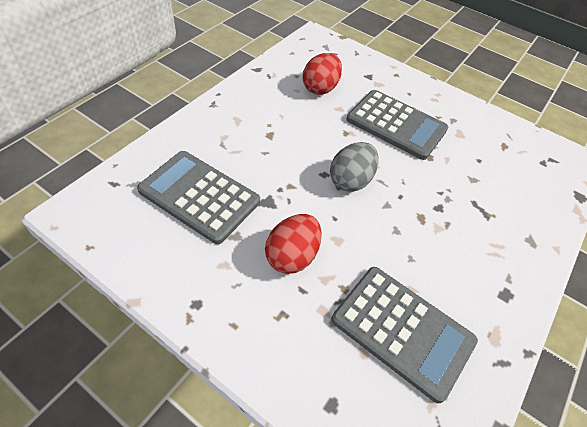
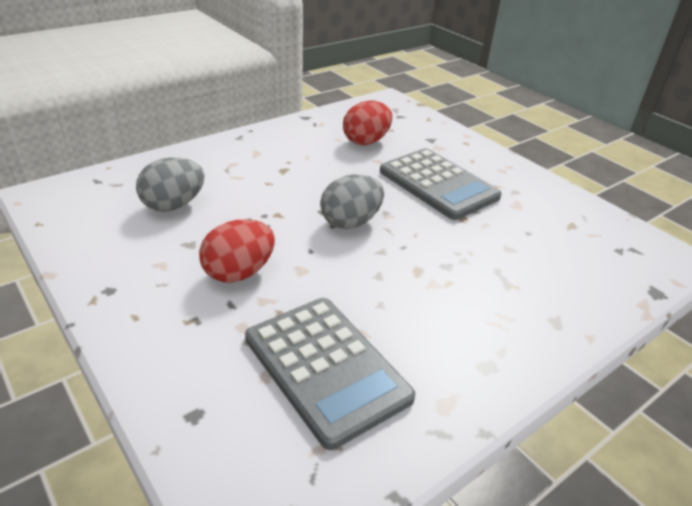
camera: 20 degrees right, 15 degrees down
grey calculator [137,151,260,244] -> grey egg [136,157,204,212]

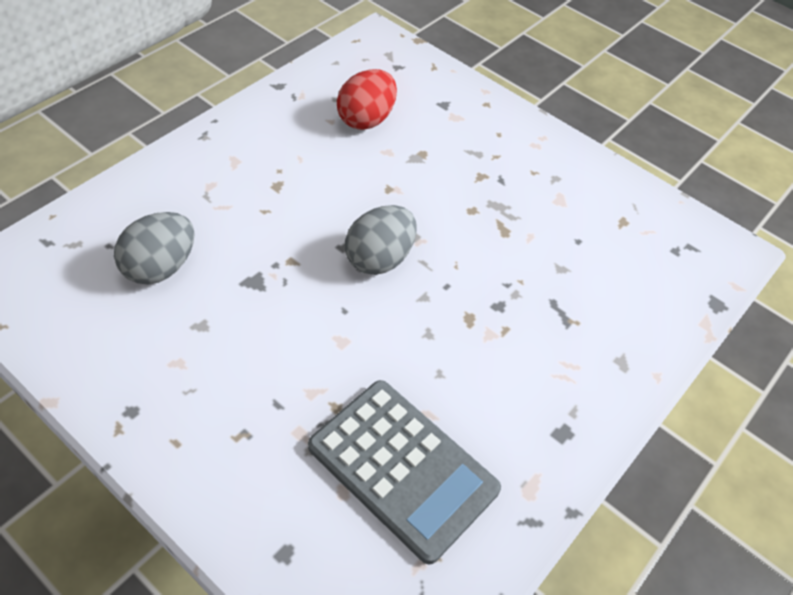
camera: 15 degrees left, 15 degrees up
red egg [199,219,275,283] -> none
grey calculator [380,148,501,220] -> none

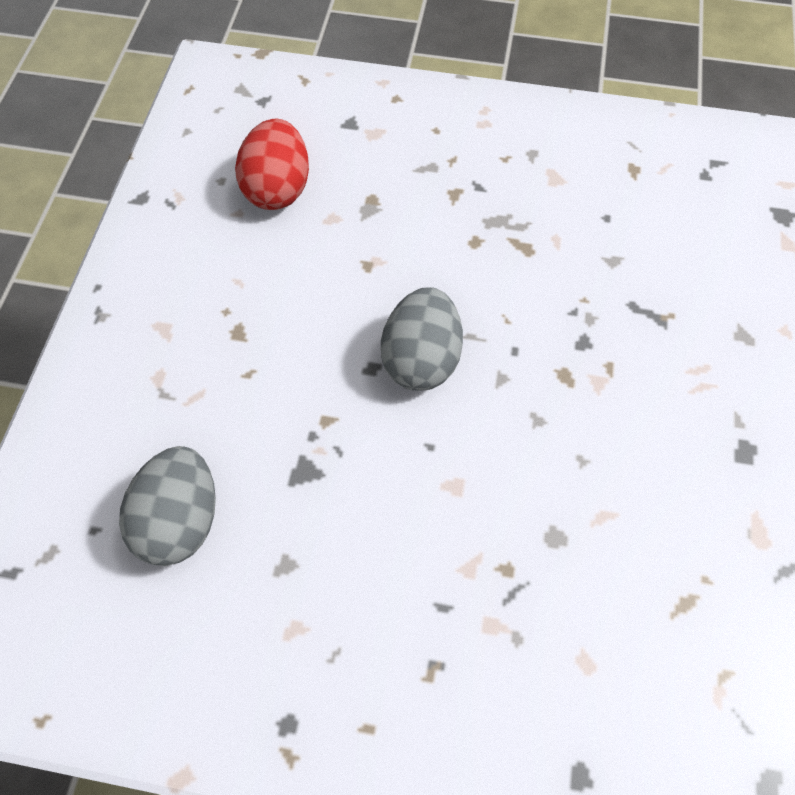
camera: 25 degrees left, 10 degrees up
grey calculator [308,380,501,565] -> none

